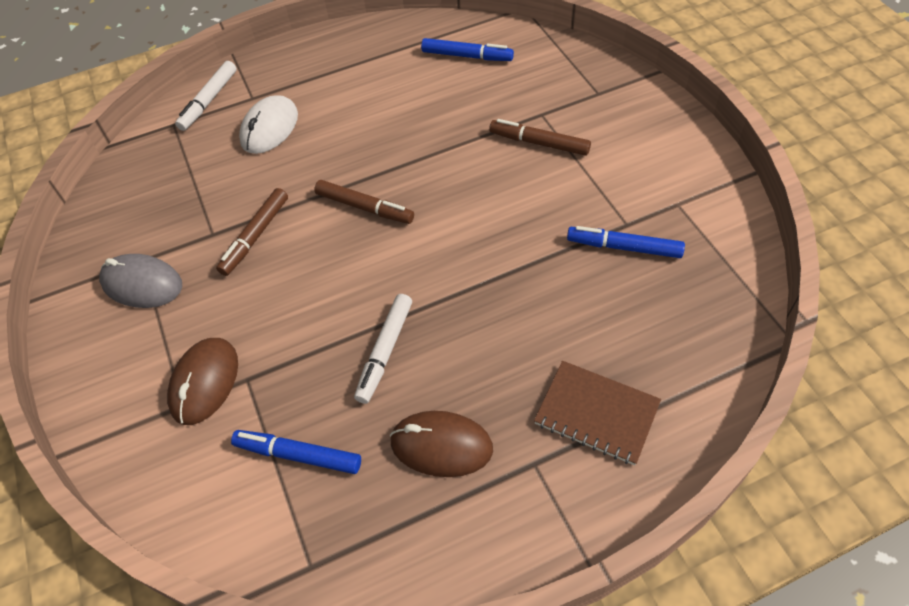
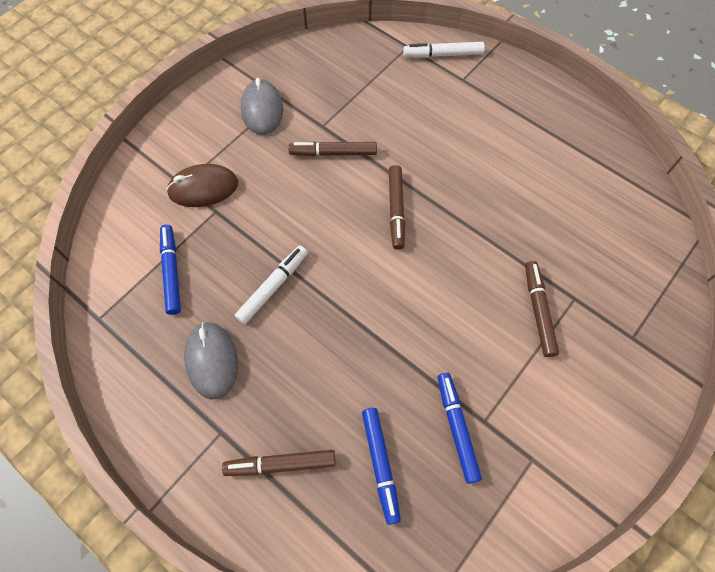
camera: 60 degrees right, 10 degrees up
white mouse [239,95,298,154] -> none
white marker [354,294,412,404] -> white marker turned 135 degrees clockwise [235,246,308,324]
brown mouse [390,411,493,477] -> grey mouse [184,322,238,400]
blue marker [421,38,514,61] -> blue marker moved to [362,408,401,525]
brown notebook [534,361,661,465] -> brown marker [222,450,336,476]

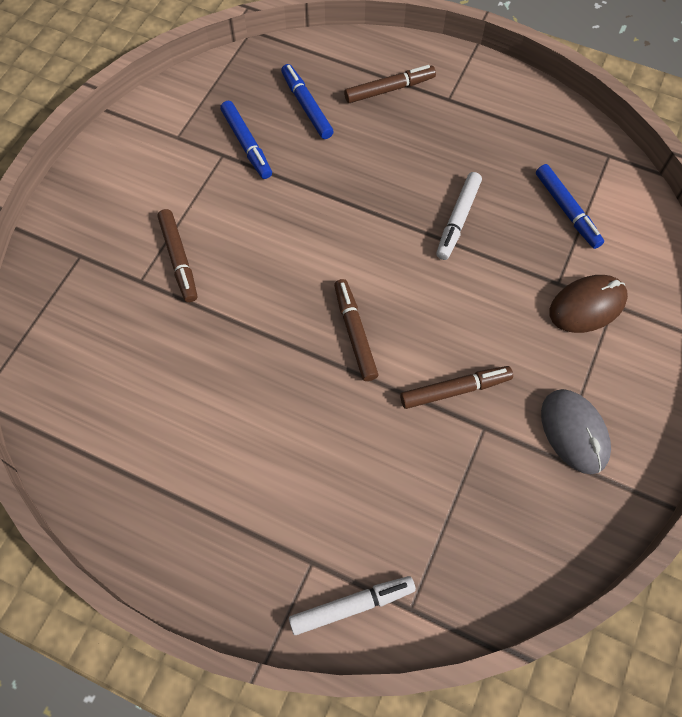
camera: 165 degrees right, 0 degrees up
grey mouse [184,322,238,400] -> none

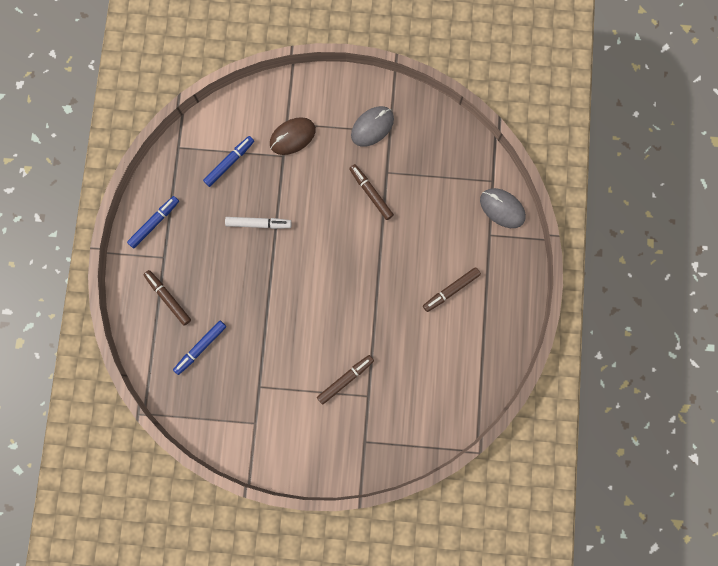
camera: 110 degrees left, 15 degrees up
blue marker [220,101,272,179] -> blue marker moved to [127,196,179,248]
white marker [289,576,416,635] -> grey mouse [480,188,526,228]
brown marker [334,279,378,381] -> brown marker moved to [423,267,481,312]
brown mouse [549,275,628,333] -> brown mouse turned 75 degrees counterclockwise [270,117,316,155]

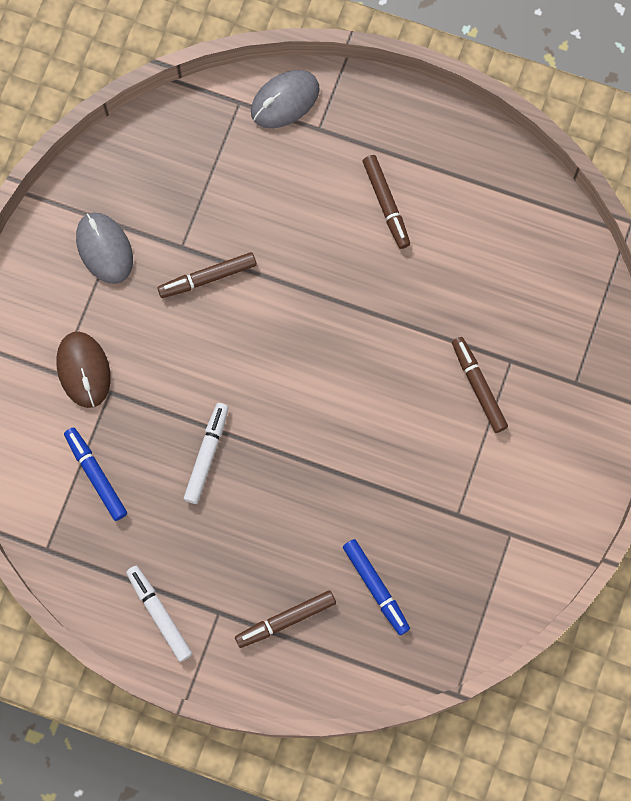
camera: 75 degrees left, 5 degrees down
blue marker [127,196,179,248] -> white marker [126,566,192,662]

